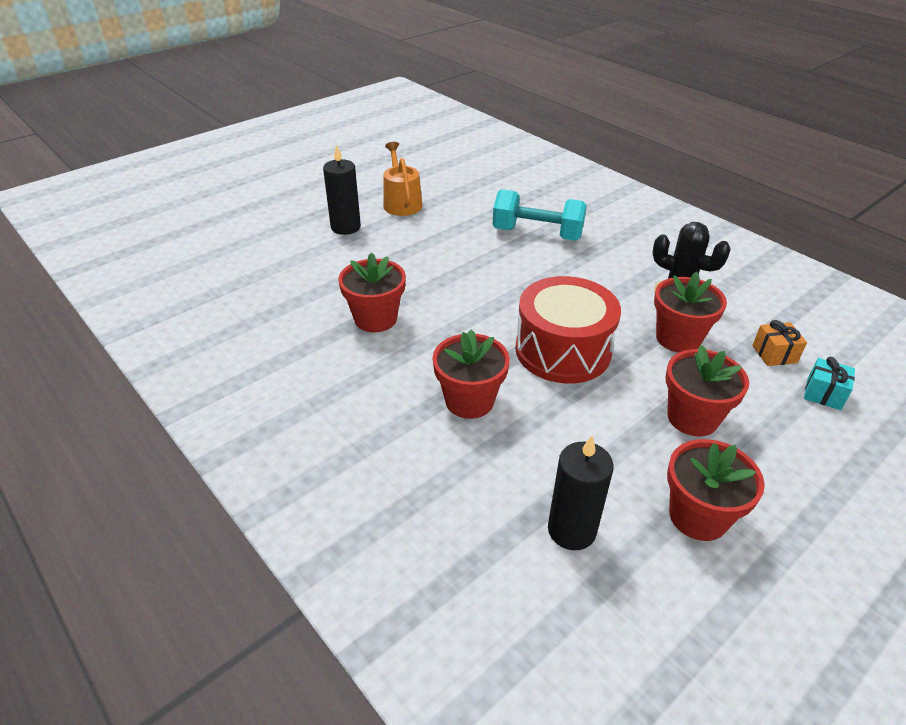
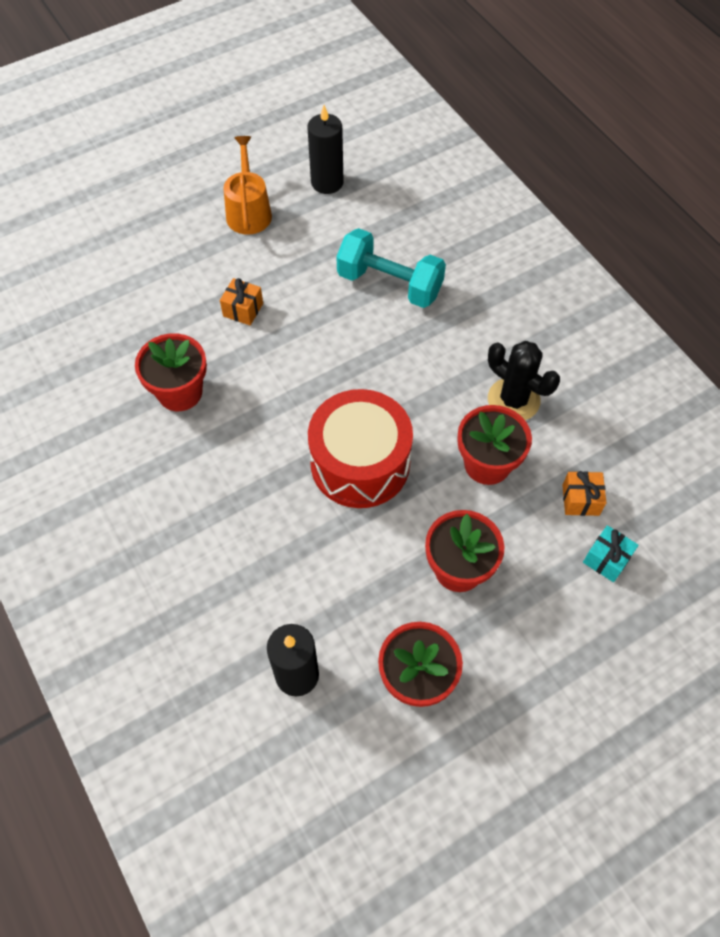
camera: 10 degrees right, 20 degrees up
black candle [323,144,361,235] -> black candle moved to [307,105,343,194]
red flower pot [432,329,510,419] -> none
none -> orange gift [220,278,263,325]

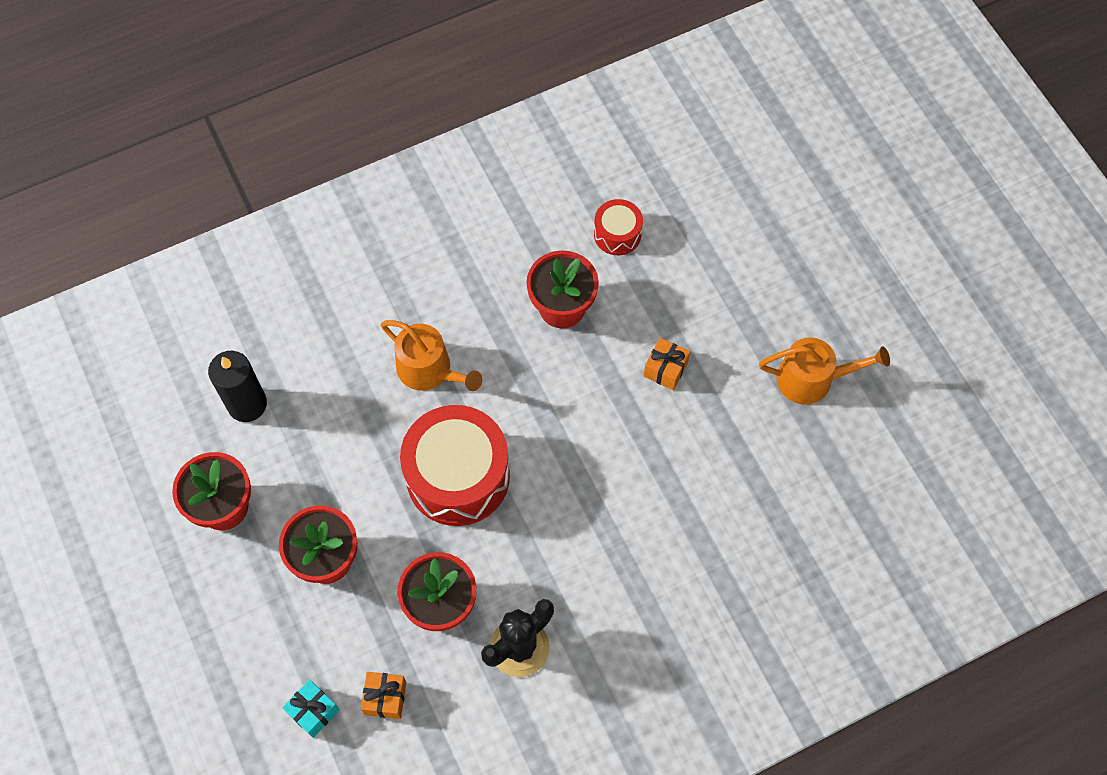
camera: 95 degrees right, 5 degrees up
black candle [307,105,343,194] -> none
turquoise dumbbell [336,228,446,308] -> none
none -> orange watering can [381,320,482,391]
none -> red drum [594,199,643,255]

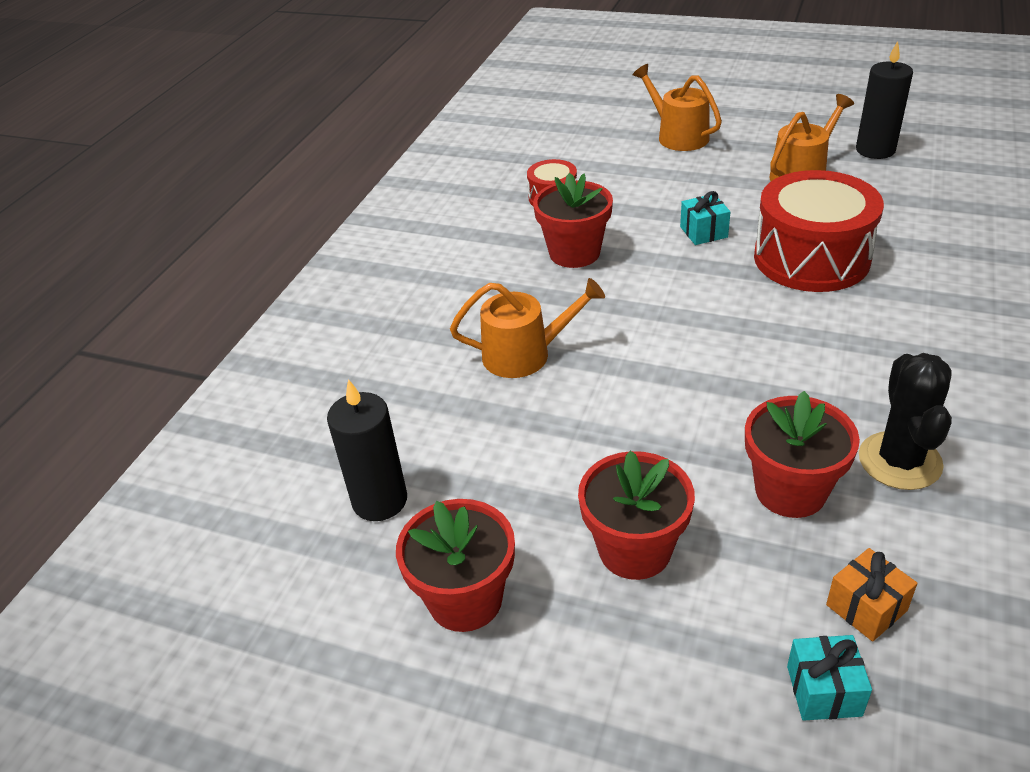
camera: 40 degrees left, 25 degrees down
red drum [400,405,510,526] -> red drum moved to [754,170,884,292]
orange gift [644,338,690,390] -> turquoise gift [680,191,730,245]
none -> orange watering can [633,64,722,151]
none -> black candle [856,41,913,159]

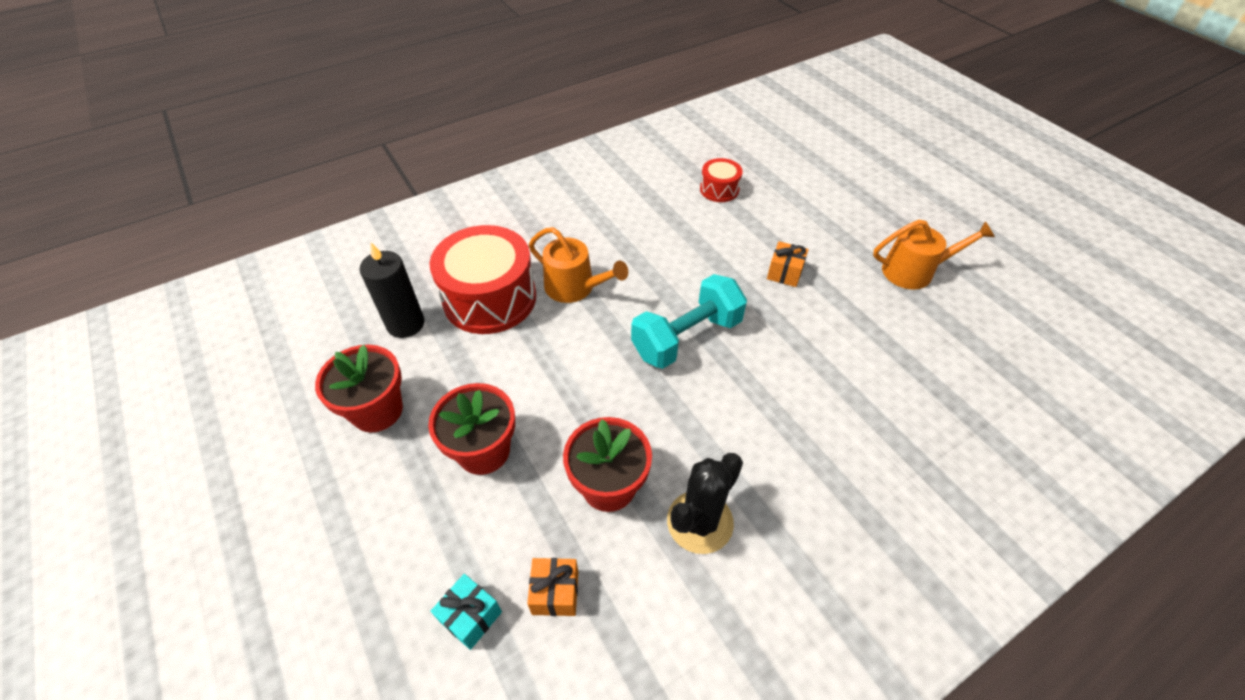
camera: 35 degrees right, 10 degrees up
red flower pot [533,173,613,268] -> none
orange watering can [633,64,722,151] -> none
turquoise gift [680,191,730,245] -> orange gift [767,241,809,287]
red drum [754,170,884,292] -> red drum moved to [429,225,536,334]
black candle [856,41,913,159] -> none
none -> turquoise dumbbell [631,274,747,369]

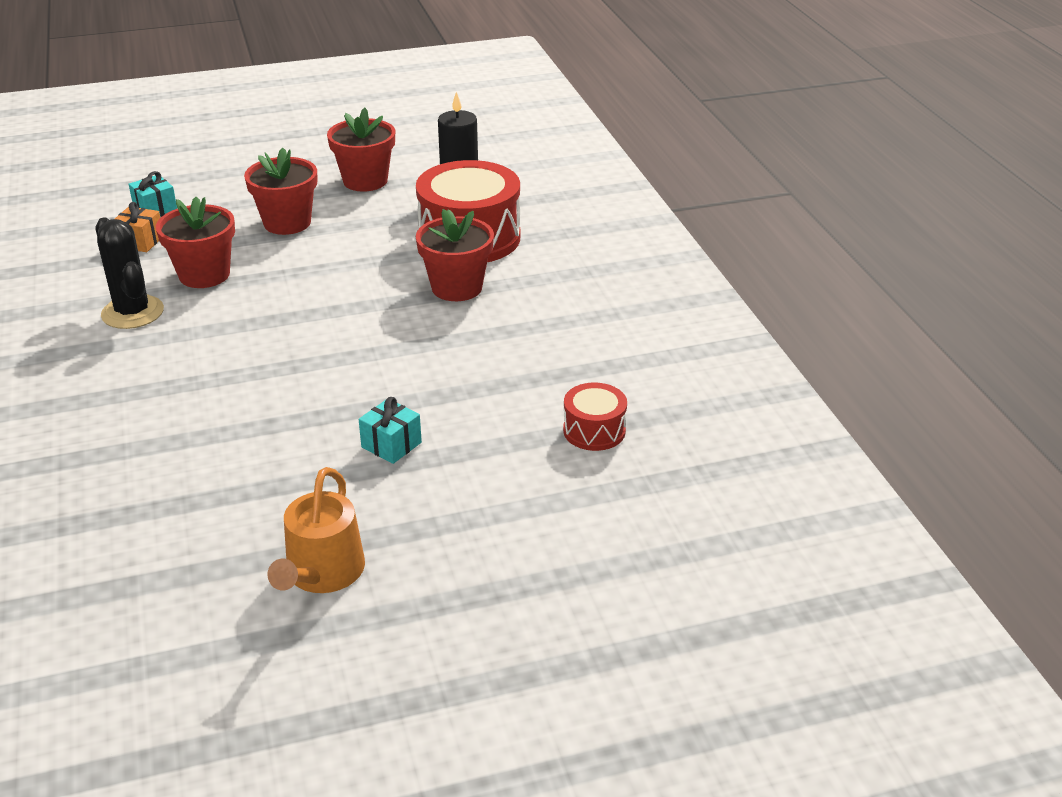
camera: 105 degrees right, 15 degrees down
orange watering can [529,227,628,303] -> red flower pot [416,209,494,301]
turquoise dumbbell [631,274,747,369] -> none
orange gift [767,241,809,287] -> turquoise gift [359,397,422,464]

